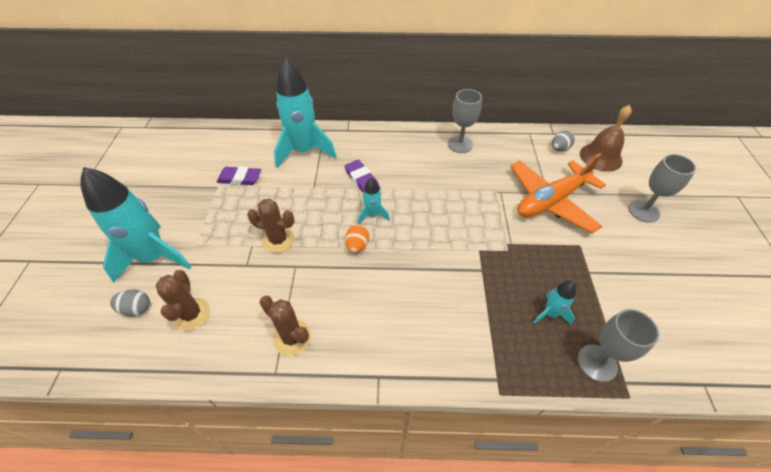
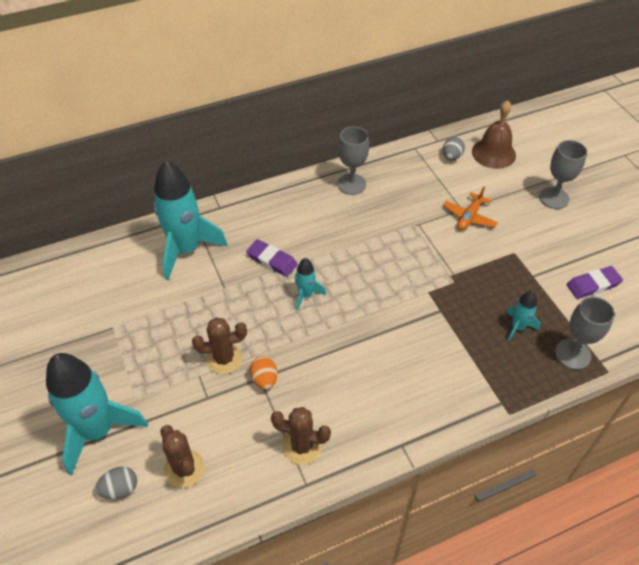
camera: 25 degrees left, 0 degrees up
purple eraser [217,167,261,185] -> purple eraser moved to [567,266,623,299]
orange egg [345,224,369,253] -> orange egg moved to [250,356,278,390]
orange plane [510,153,606,233] -> orange plane [443,187,498,230], size x0.50

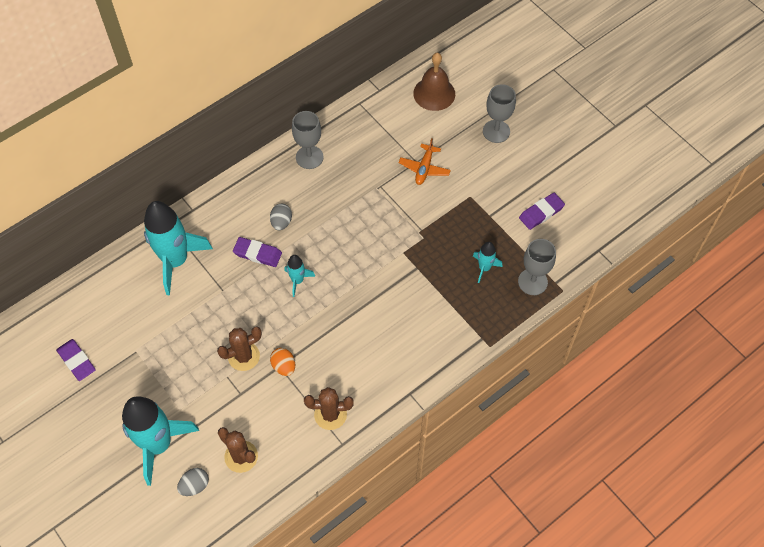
camera: 15 degrees left, 10 degrees up
grey egg [443,137,465,160] -> grey egg moved to [270,204,292,230]
none -> purple eraser [56,339,96,381]

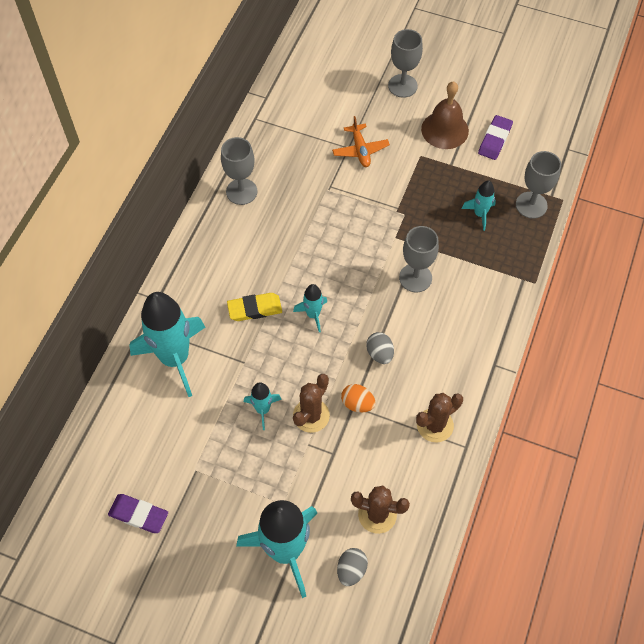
camera: 30 degrees left, 0 degrees up
purple eraser [233,237,282,267] -> yellow eraser [227,293,282,321]
grey egg [270,204,292,230] -> grey egg moved to [366,332,394,364]
brown bell [413,53,455,111] -> brown bell moved to [421,81,469,149]
none -> turquoise rocket [244,382,282,430]
none -> grey goblet [399,226,439,292]

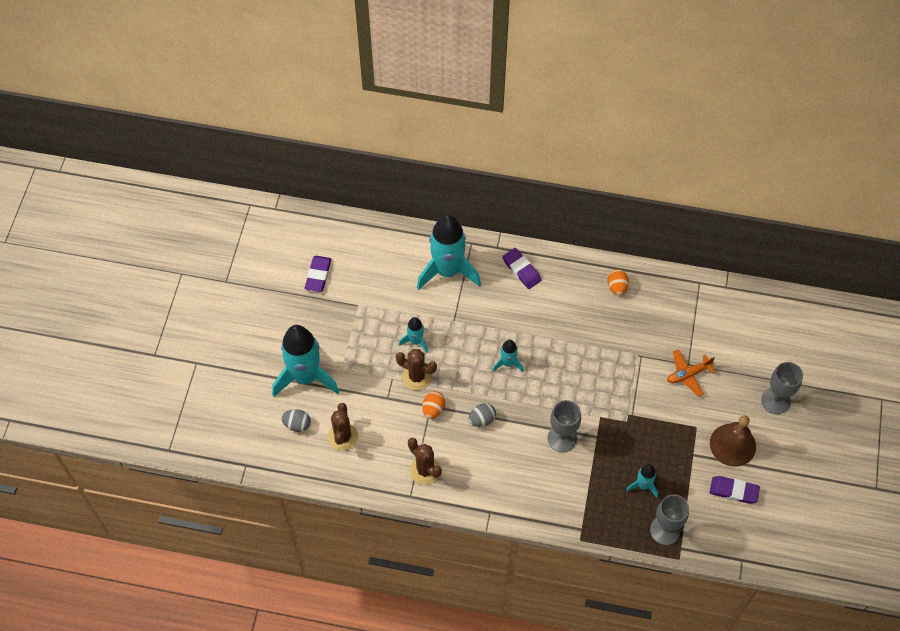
camera: 80 degrees right, 0 degrees up
grey goblet [221,137,257,205] -> orange egg [607,269,629,295]
yellow eraser [227,293,282,321] -> none
none -> purple eraser [502,248,541,289]

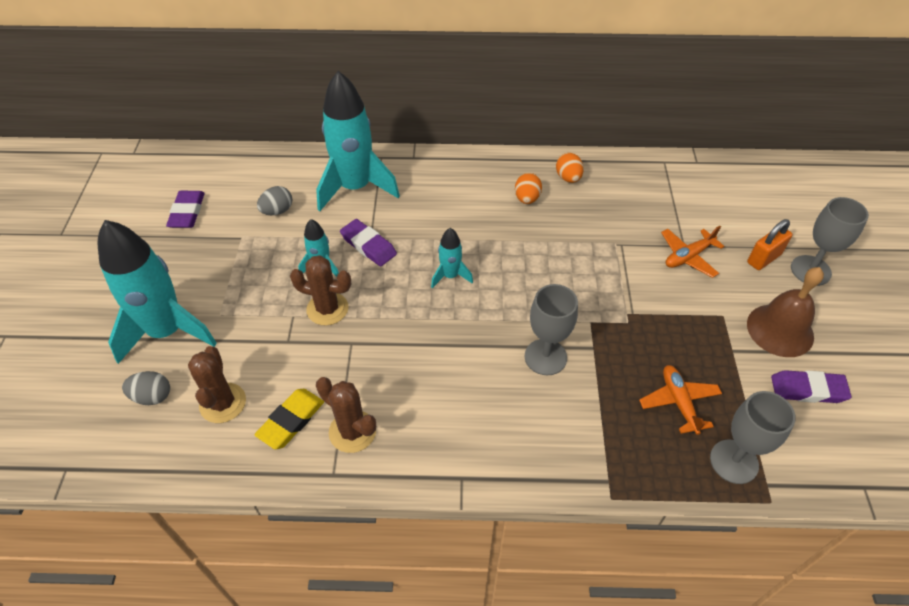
camera: 10 degrees left, 10 degrees down
orange egg [422,391,445,419] -> orange egg moved to [515,173,542,204]
grey egg [469,403,496,427] -> grey egg moved to [257,186,292,215]
purple eraser [502,248,541,289] -> purple eraser moved to [340,219,397,266]
turquoise rocket [626,464,658,498] -> orange plane [639,365,722,435]
none -> yellow eraser [255,389,324,449]
none -> orange padlock [747,219,793,270]

